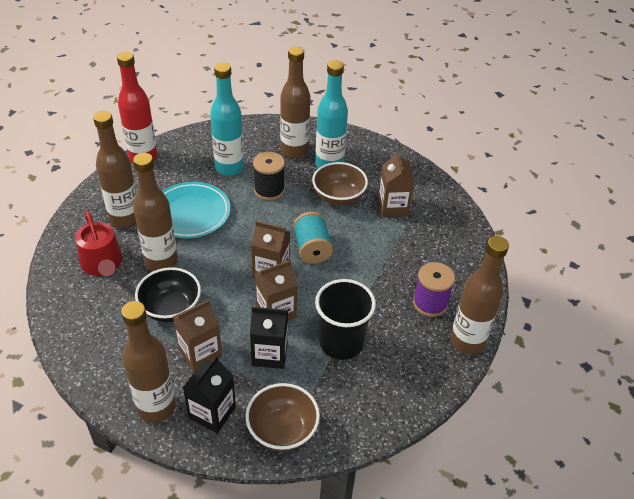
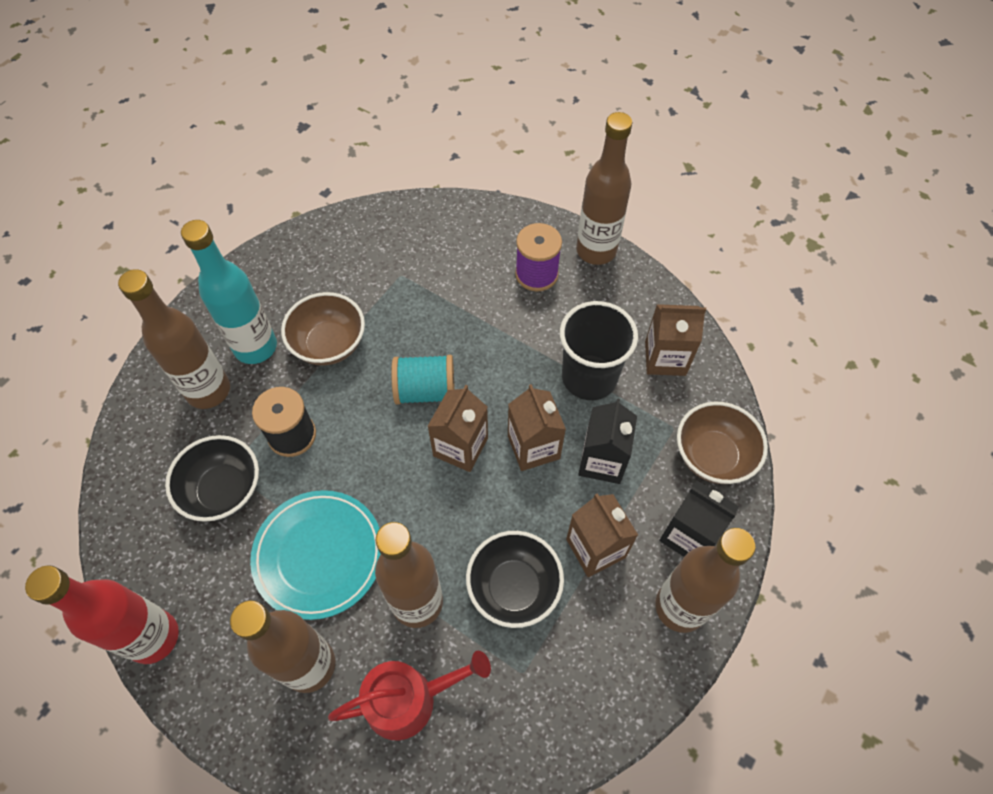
camera: 80 degrees left, 15 degrees up
turquoise bottle [210,62,244,176] -> black bowl [165,435,259,522]
brown carton [378,151,414,216] -> brown carton moved to [645,304,706,376]

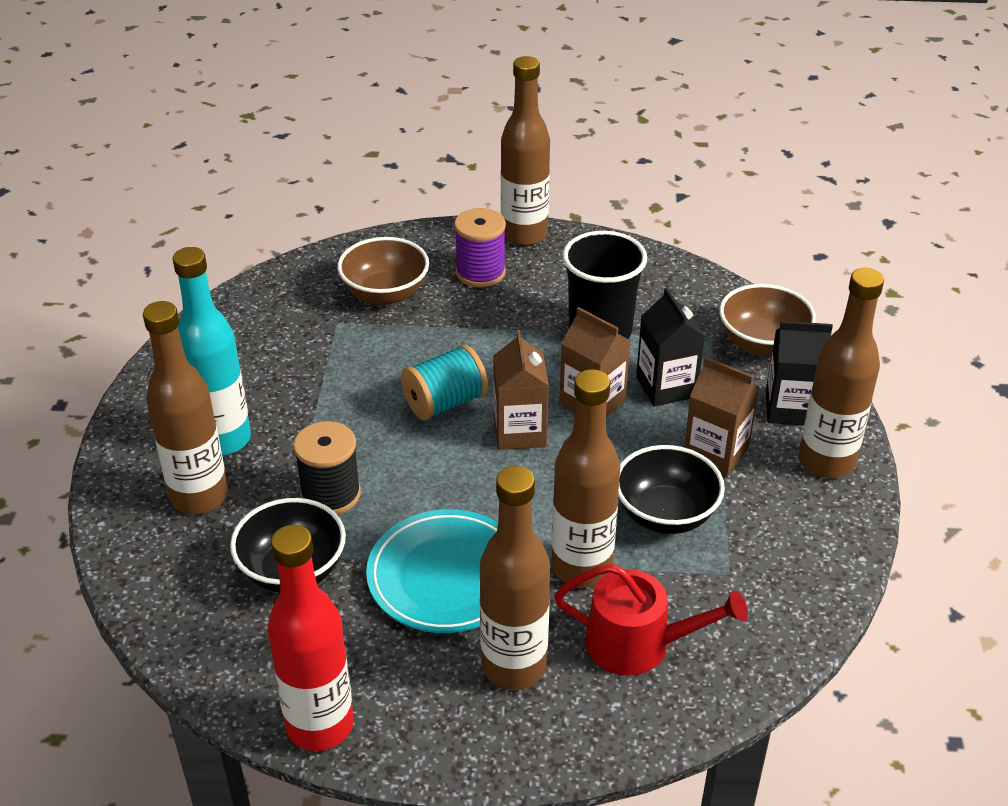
camera: 30 degrees left, 20 degrees down
brown bowl [281,292,365,365] -> brown bowl moved to [337,237,429,305]
red watering can [328,651,491,741] -> red watering can turned 60 degrees clockwise [554,564,748,676]
brown carton [645,304,706,376] -> none

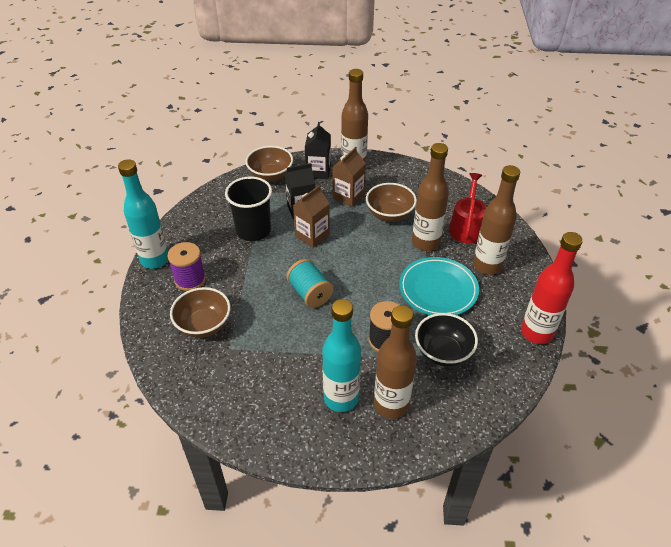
camera: 90 degrees left, 5 degrees up
brown carton [493,330,549,450] -> none
brown bottle [501,56,550,246] -> turquoise bottle [118,159,168,269]
black bowl [618,445,725,534] -> brown bowl [366,183,417,222]

